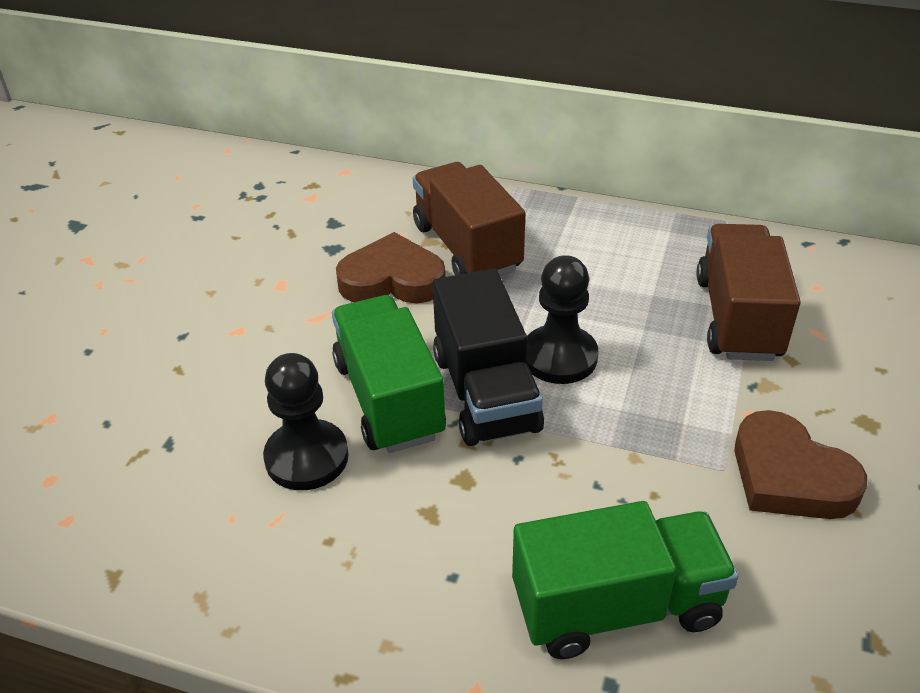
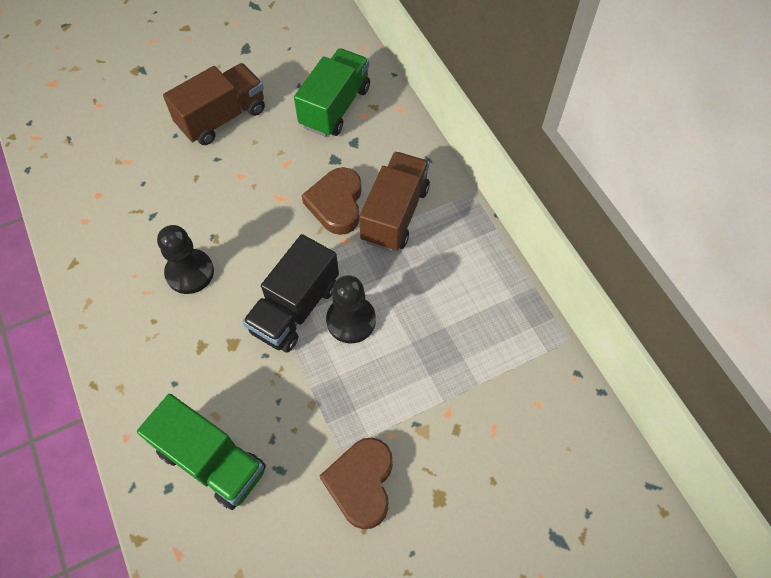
camera: 45 degrees right, 20 degrees up
green truck [332,295,446,453] -> green truck moved to [294,48,370,137]
brown heart [336,232,446,303] -> brown heart turned 135 degrees counterclockwise [302,167,362,235]
brown truck [696,224,801,361] -> brown truck moved to [163,63,265,145]

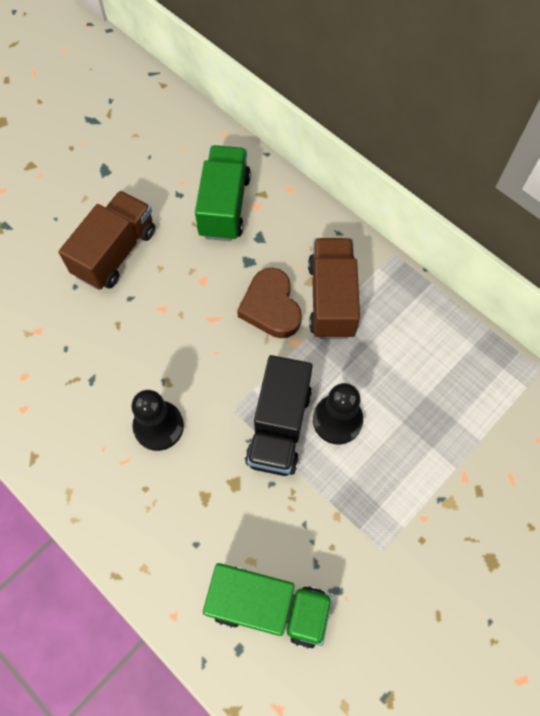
camera: 20 degrees left, 5 degrees up
brown heart [320,438,393,529] -> none

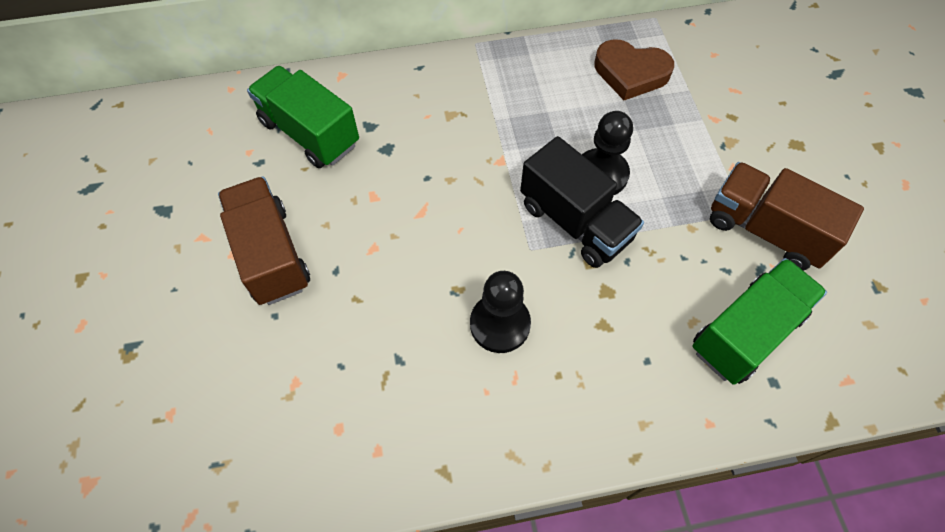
camera: 55 degrees left, 5 degrees down
brown heart [237,268,302,338] -> brown heart moved to [594,39,674,100]
brown truck [308,238,360,339] -> brown truck moved to [710,162,864,271]

